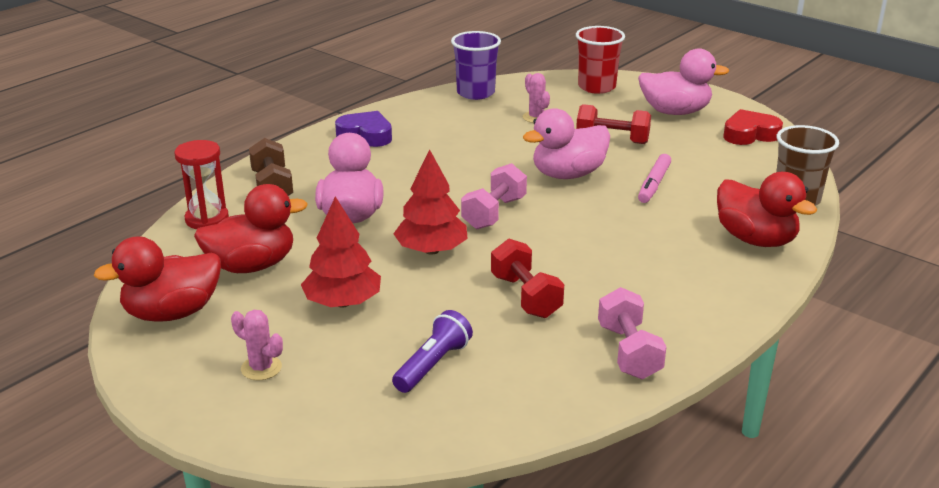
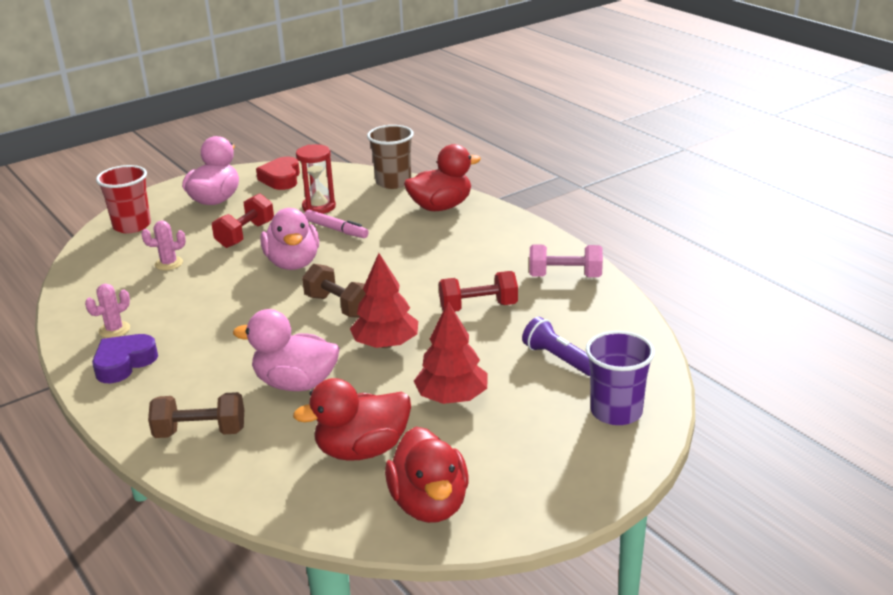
camera: 75 degrees left, 0 degrees up
red hourglass [174,140,229,229] -> red hourglass moved to [296,144,336,214]
red duck [194,184,308,273] -> red duck turned 105 degrees counterclockwise [293,378,411,461]
pink cactus [231,310,283,381] -> pink cactus moved to [85,284,130,338]
purple cup [451,31,501,100] -> purple cup moved to [586,331,655,425]
pink dumbbell [461,163,527,229] -> brown dumbbell [302,264,366,318]

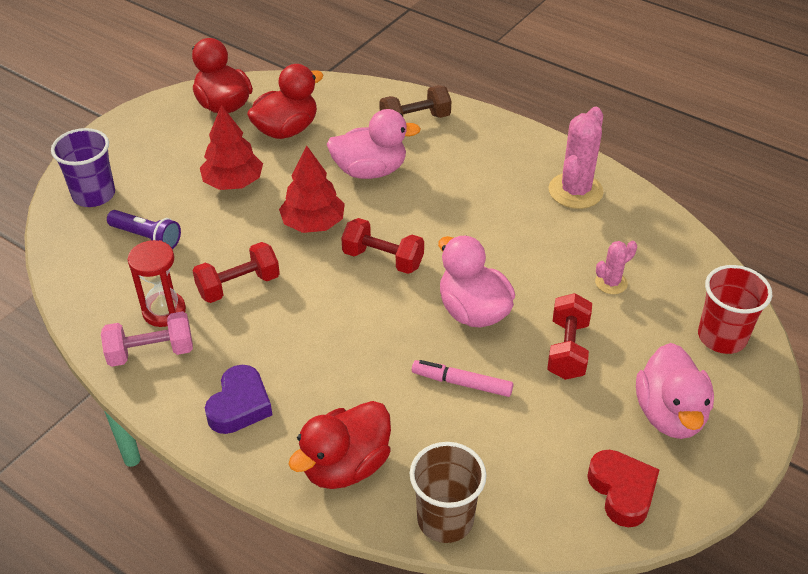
camera: 160 degrees right, 15 degrees up
pink cactus [85,284,130,338] -> pink cactus [549,107,604,209], size x1.85
purple heart [92,334,158,383] -> purple heart moved to [205,365,272,434]
red hourglass [296,144,336,214] -> red hourglass moved to [128,240,186,327]
brown dumbbell [302,264,366,318] -> red dumbbell [341,218,424,274]

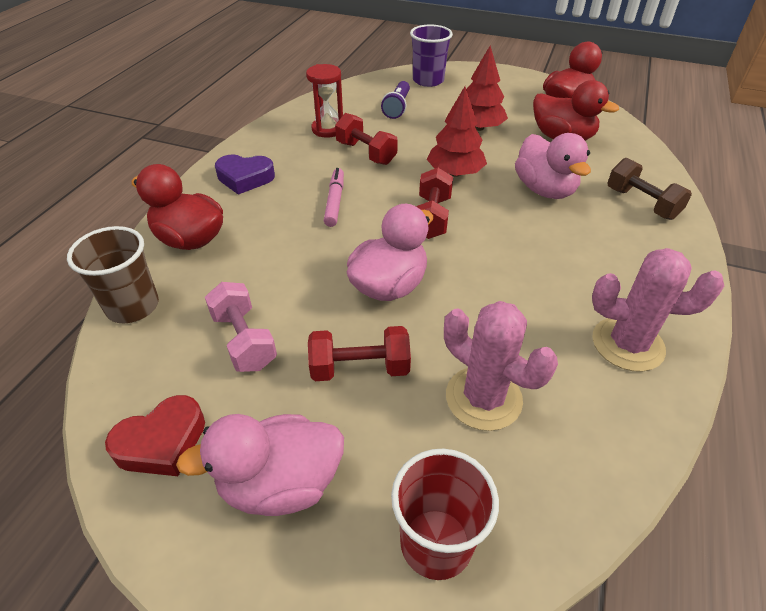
camera: 75 degrees right, 0 degrees up
pink dumbbell [101,311,193,367] -> pink dumbbell moved to [205,282,277,372]
pink marker [412,360,513,397] -> pink marker moved to [324,168,344,227]
pink cactus [595,241,637,294] -> pink cactus [444,301,558,431], size x1.85

